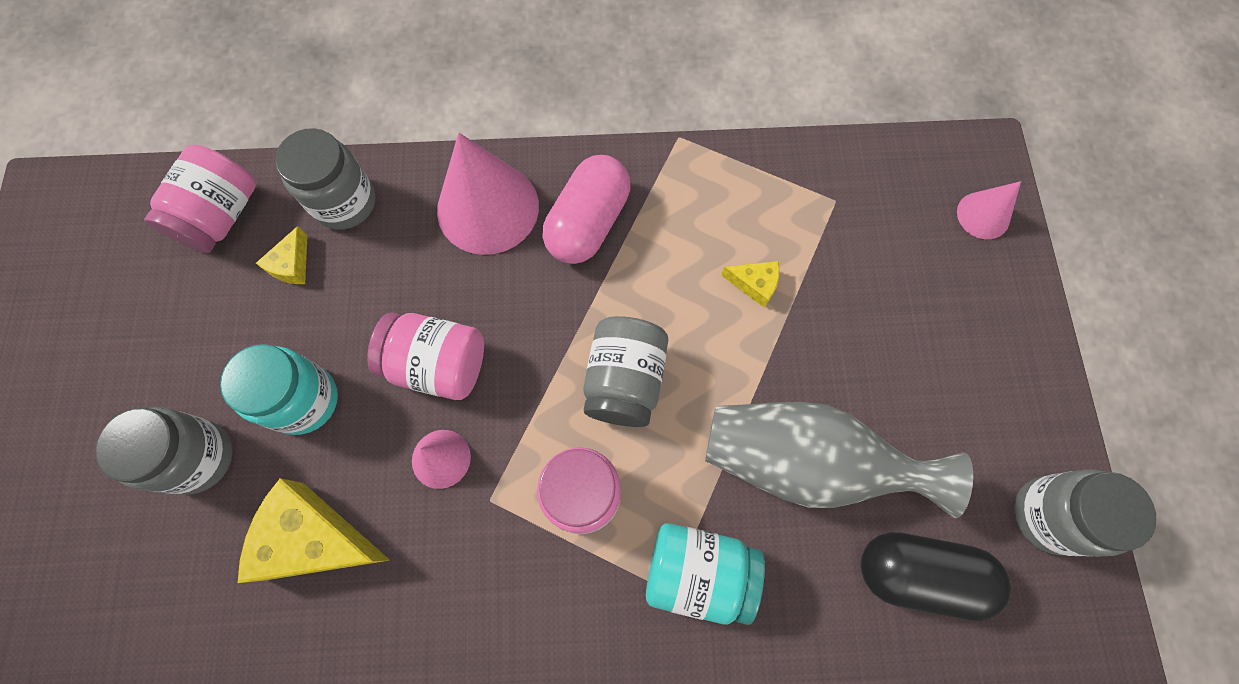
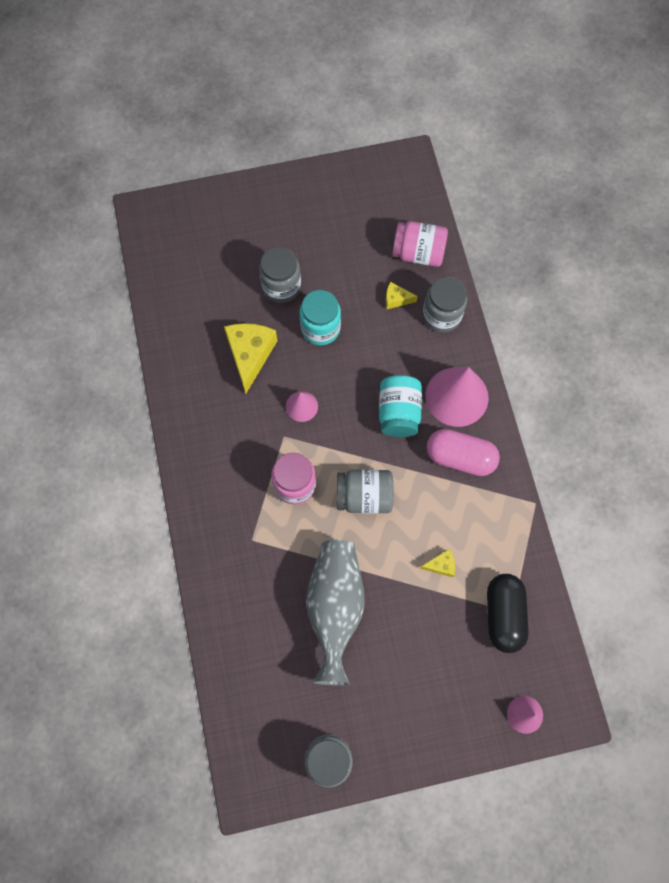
camera: 80 degrees right, 0 degrees up
pink jar [367,312,484,400] -> none
turquoise jar [646,523,765,625] -> turquoise jar moved to [379,375,422,437]
yellow cheese [721,261,780,307] -> yellow cheese turned 105 degrees counterclockwise [420,548,455,577]
black capsule [861,532,1011,621] -> black capsule moved to [487,574,529,653]

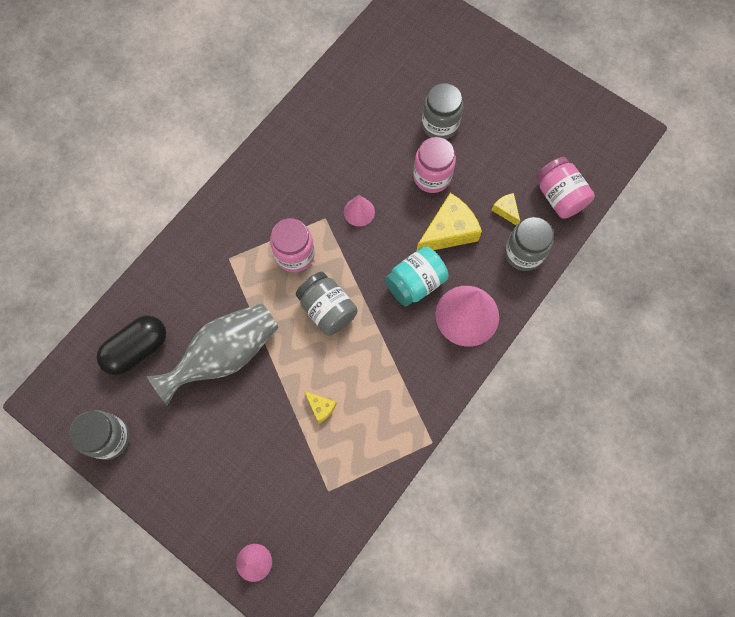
camera: 50 degrees right, 0 degrees up
yellow cheese [224,323,277,393] -> yellow cheese moved to [417,193,482,251]
turquoise jar [299,290,341,345] -> pink jar [413,137,456,193]
pink capsule [427,429,500,476] -> none
black capsule [487,574,529,653] -> black capsule moved to [96,315,166,375]

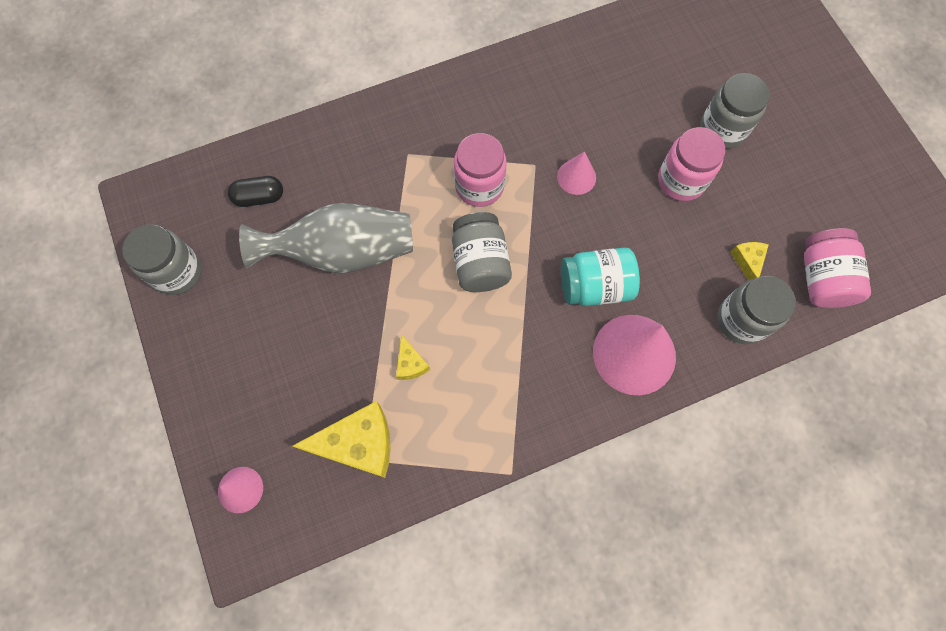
camera: 30 degrees right, 0 degrees up
black capsule [96,315,166,375] -> black capsule [228,176,283,207], size x0.61
yellow cheese [417,193,482,251] -> yellow cheese moved to [292,401,391,478]

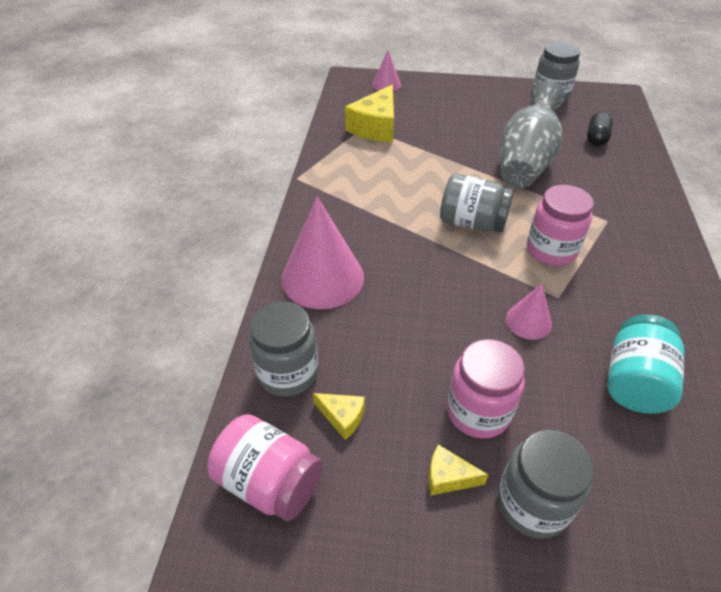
camera: 120 degrees right, 25 degrees down
yellow cheese [396,335,430,380] -> yellow cheese moved to [429,444,488,495]
turquoise jar [561,248,640,306] -> turquoise jar moved to [607,314,684,414]

